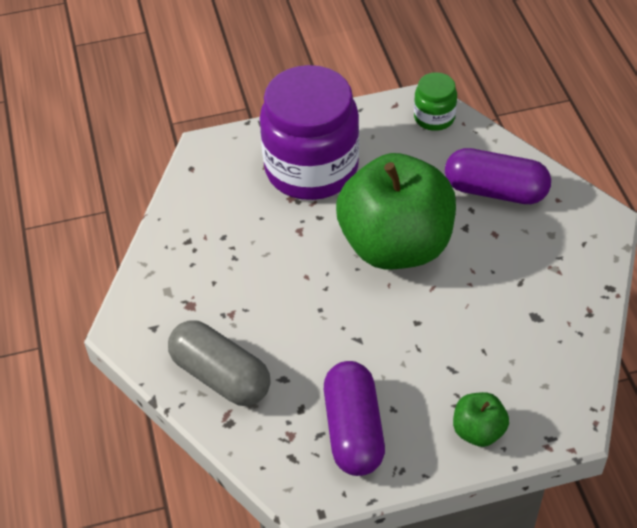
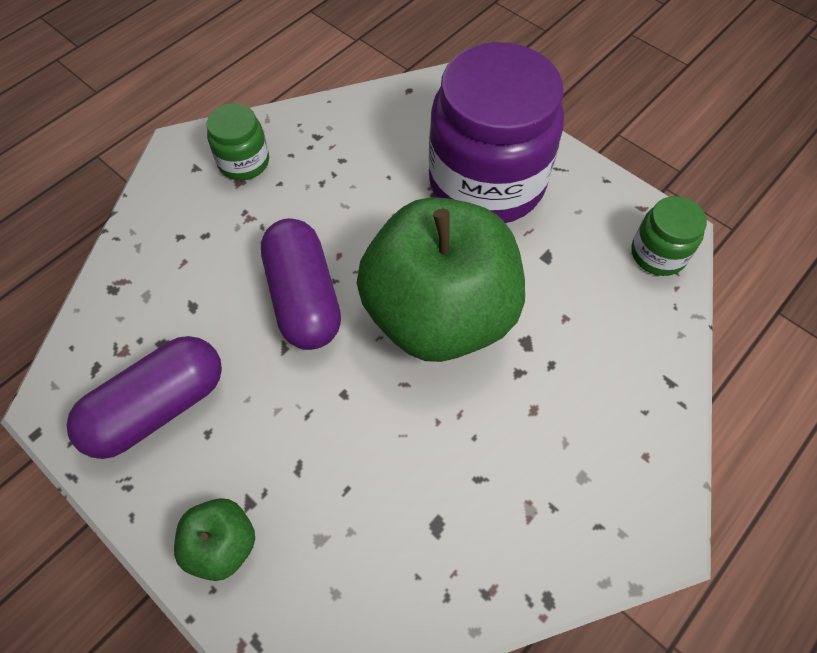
camera: 55 degrees right, 10 degrees up
grey capsule [168,320,270,406] -> none
purple capsule [445,148,551,204] -> purple capsule moved to [261,218,341,350]
none -> green jar [206,103,269,180]

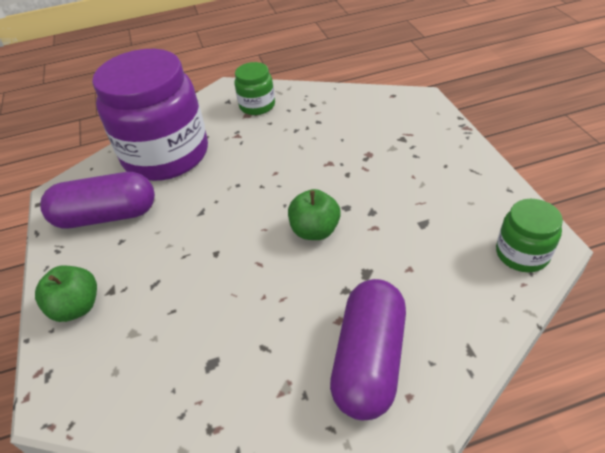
camera: 35 degrees right, 15 degrees down
purple capsule [261,218,341,350] -> purple capsule moved to [330,279,406,420]
green apple [357,197,525,362] -> green apple [288,189,341,240], size x0.42
purple jar [429,42,564,223] -> purple jar moved to [92,49,208,181]

